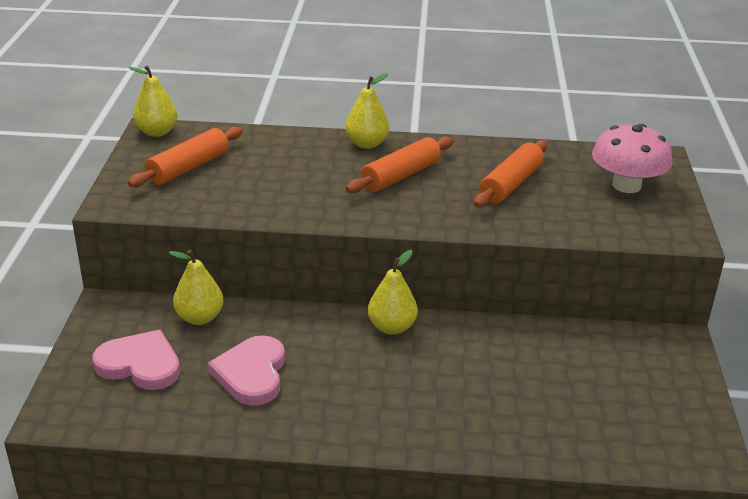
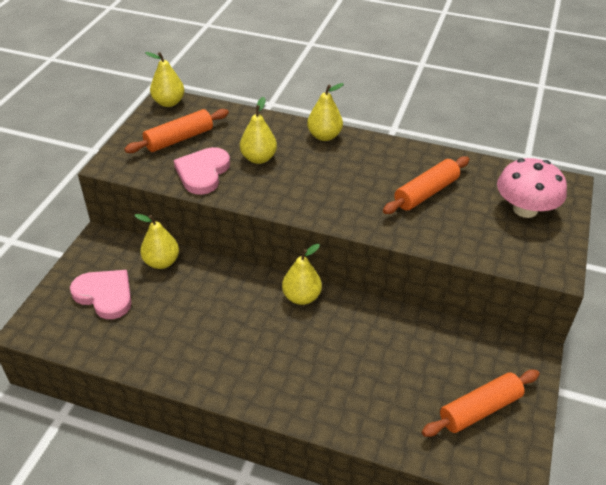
camera: 15 degrees right, 10 degrees up
pink heart [208,335,285,406] -> pink heart moved to [174,147,230,195]
orange rolling pin [346,137,453,193] -> orange rolling pin moved to [422,370,539,437]
none -> yellow pear [240,97,277,164]

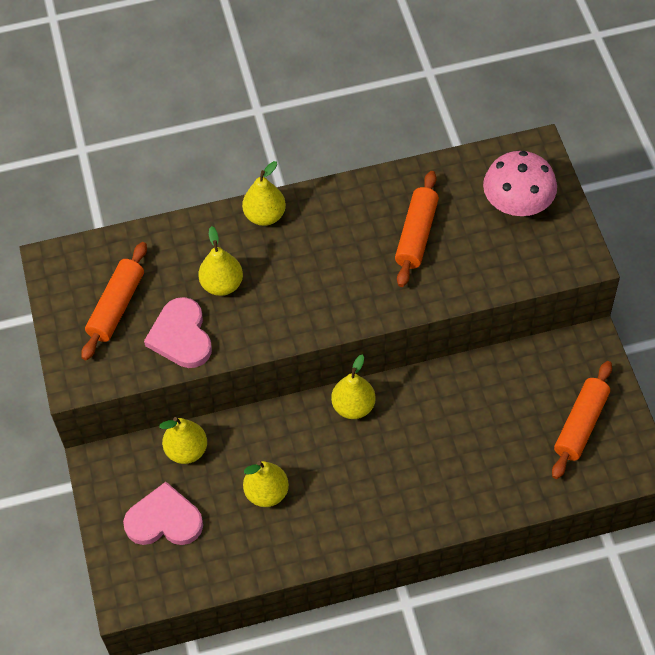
camera: 30 degrees left, 15 degrees up
yellow pear [145,52,184,107] -> yellow pear moved to [243,461,289,507]

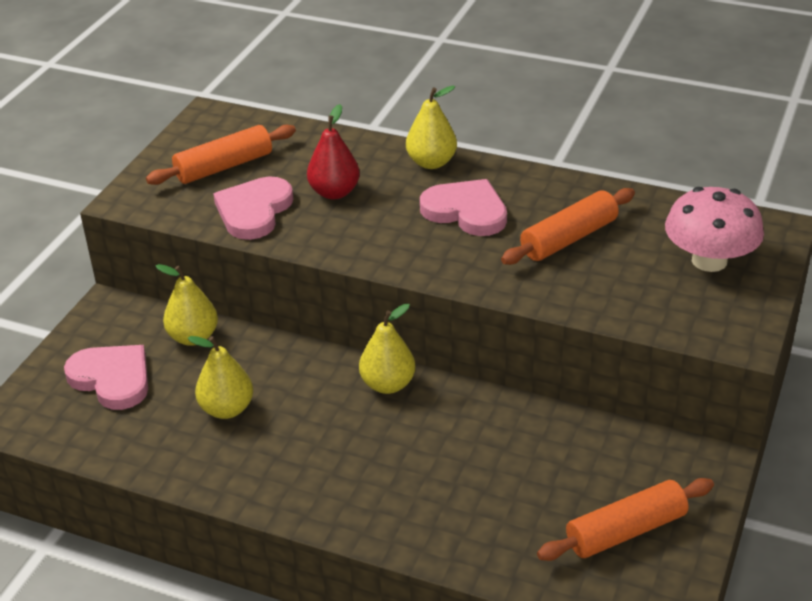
camera: 35 degrees right, 20 degrees down
yellow pear [198,226,243,296] -> red pear [307,104,360,199]
none -> pink heart [420,179,507,236]

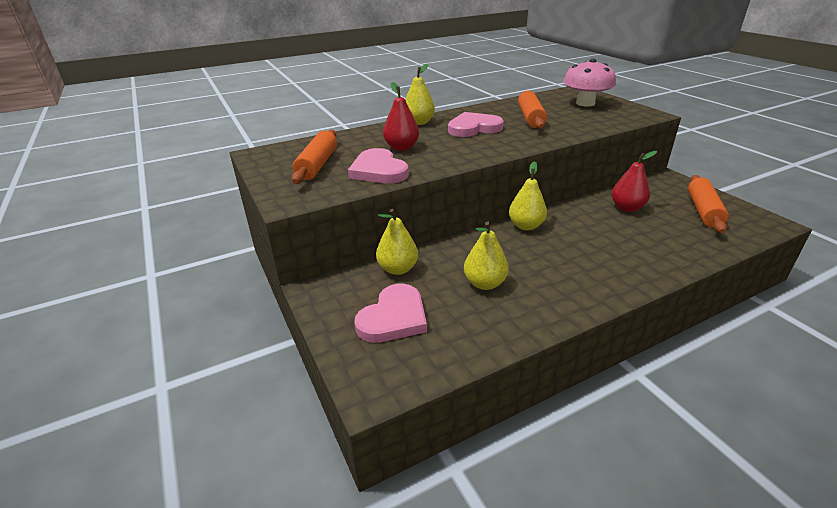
camera: 50 degrees left, 5 degrees down
pink heart [64,345,148,410] -> pink heart turned 135 degrees clockwise [354,283,427,343]
none -> red pear [612,151,657,212]

